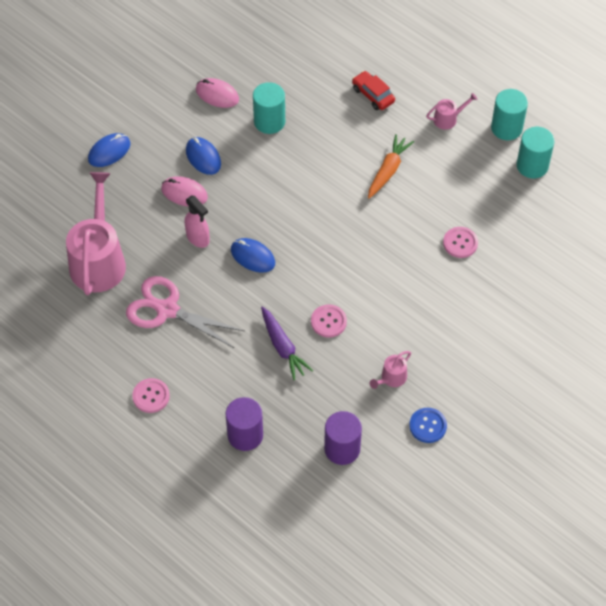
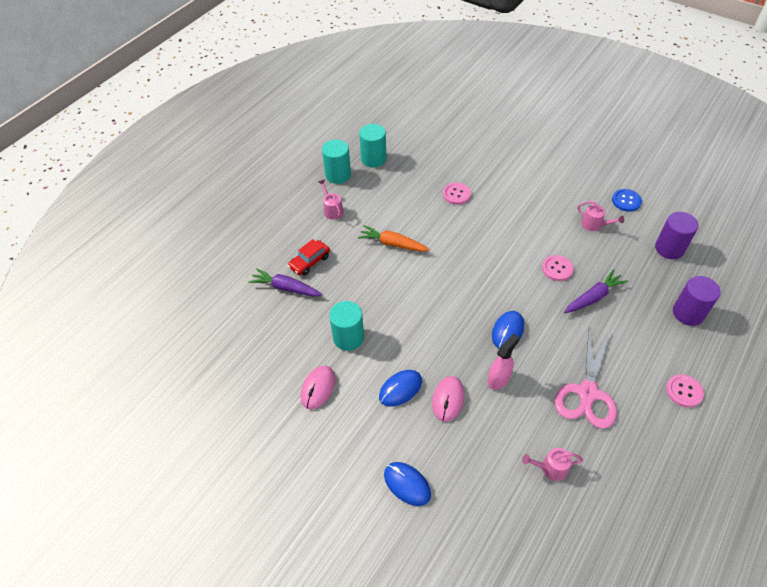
camera: 95 degrees left, 5 degrees down
pink watering can [66,172,126,295] -> pink watering can [522,448,583,481], size x0.43
none -> purple carrot [249,268,323,296]

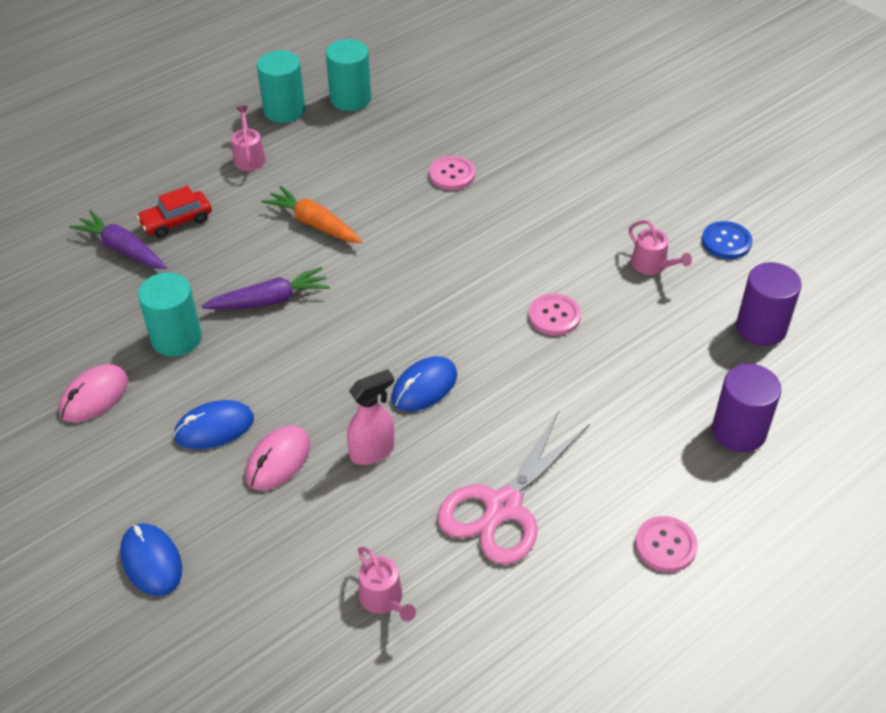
camera: 15 degrees right, 5 degrees down
pink watering can [522,448,583,481] -> pink watering can turned 135 degrees counterclockwise [358,547,416,622]
purple carrot [564,269,628,313] -> purple carrot moved to [201,267,330,310]

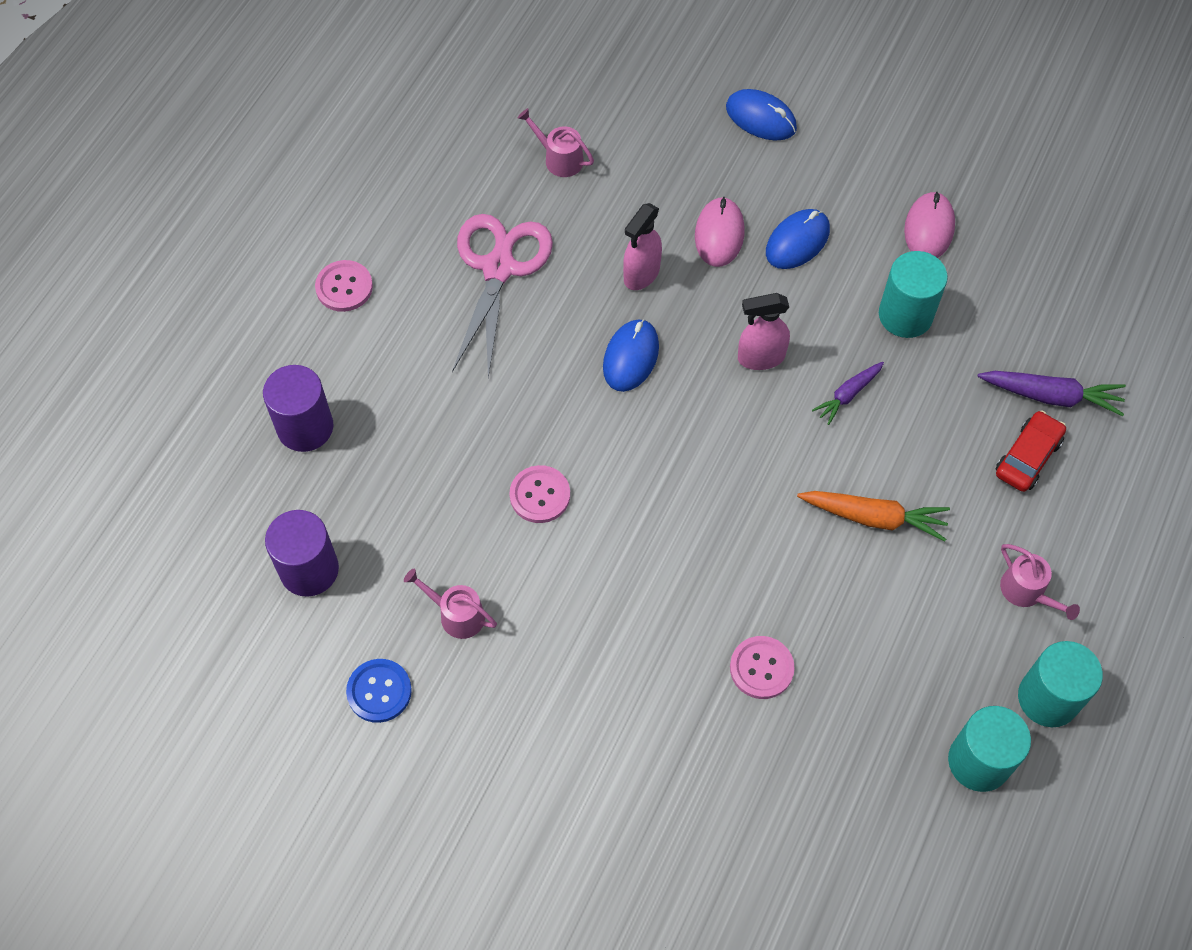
camera: 155 degrees right, 15 degrees up
purple carrot [201,267,330,310] -> purple carrot [812,362,884,425], size x0.64
none -> pink spray bottle [738,293,790,370]

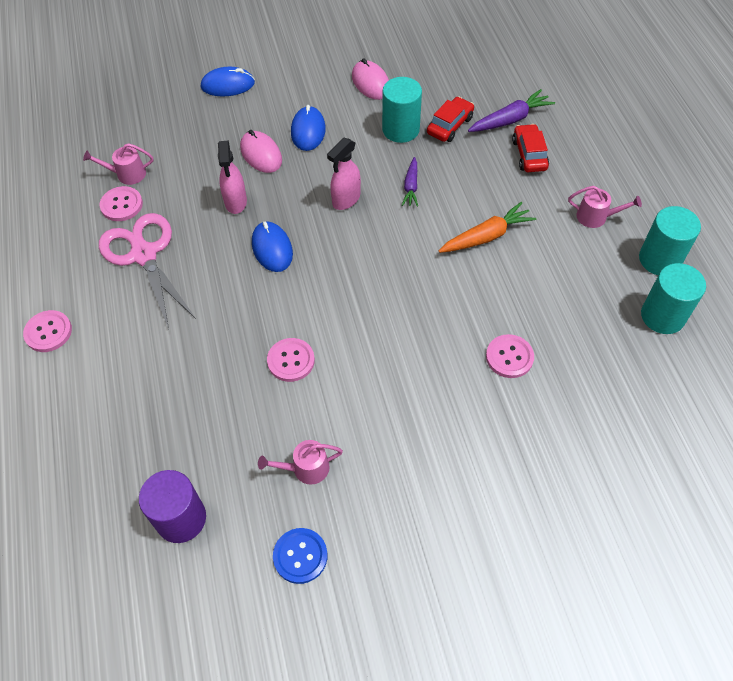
camera: 40 degrees left, 5 degrees down
purple cylinder [263,365,333,452] -> none
none -> pink button [99,186,143,221]
none -> red car [427,97,474,142]

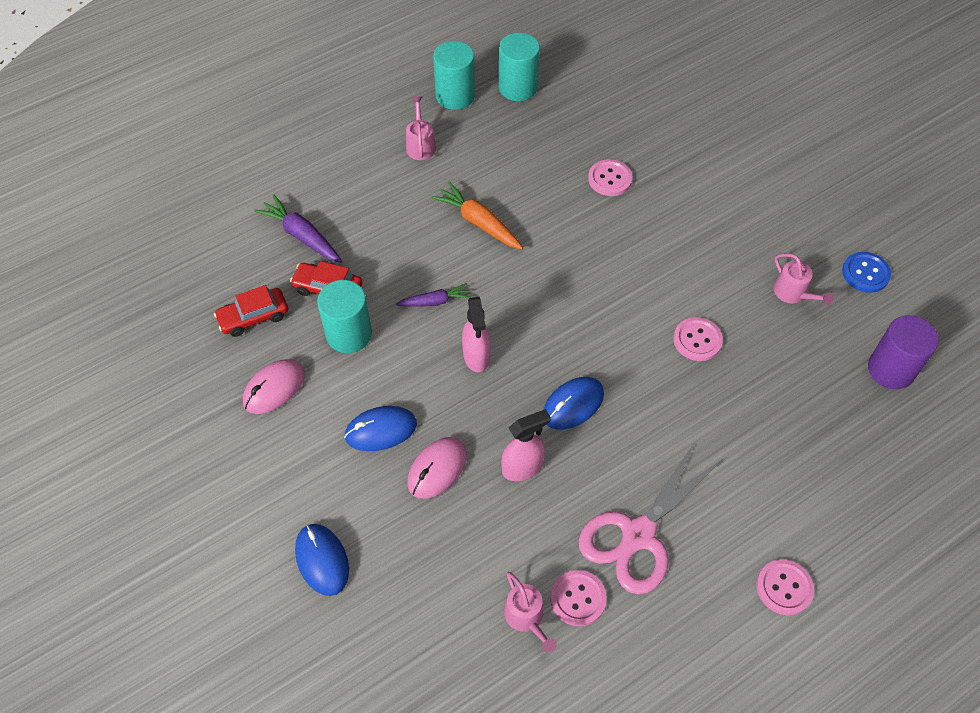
camera: 110 degrees left, 0 degrees up
pink spray bottle [327,138,361,210] -> pink spray bottle turned 60 degrees clockwise [462,297,491,372]
red car [512,124,549,172] -> red car moved to [214,285,288,337]

